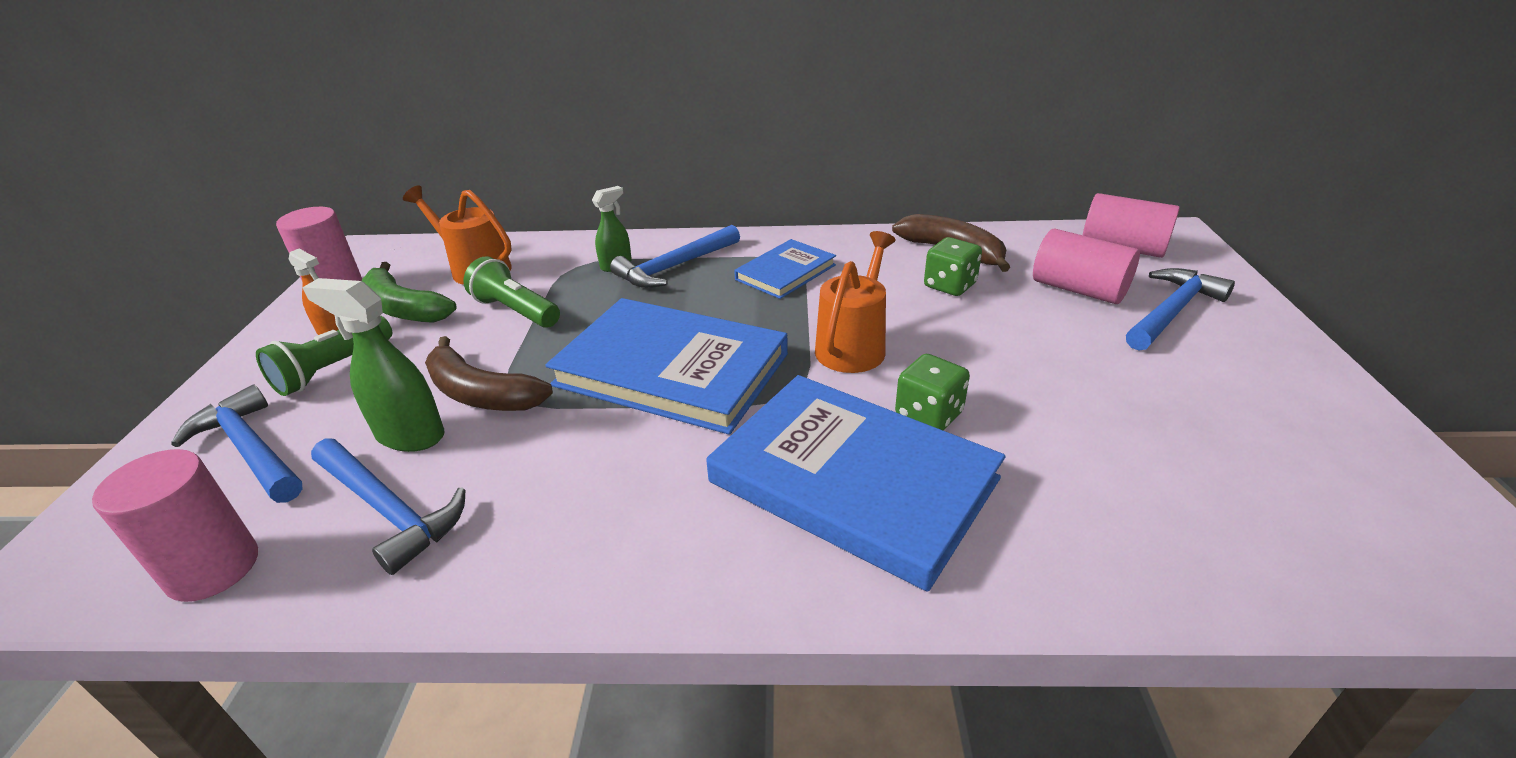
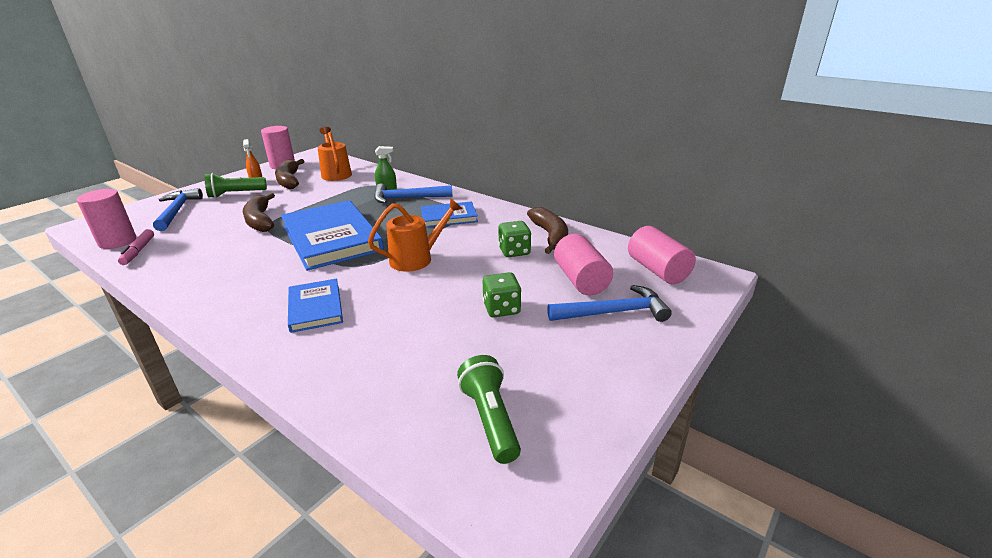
camera: 35 degrees right, 5 degrees down
green spray bottle [302,278,445,452] -> none
blue hammer [311,439,466,575] -> none
green banana [362,262,457,323] -> brown banana [275,159,304,189]
green flashlight [463,256,560,328] -> green flashlight moved to [457,355,521,464]
blue book [706,375,1006,592] -> blue book [288,279,343,333], size x0.53
green dice [895,354,970,431] -> green dice moved to [483,272,521,317]
none -> pink marker [118,229,154,265]

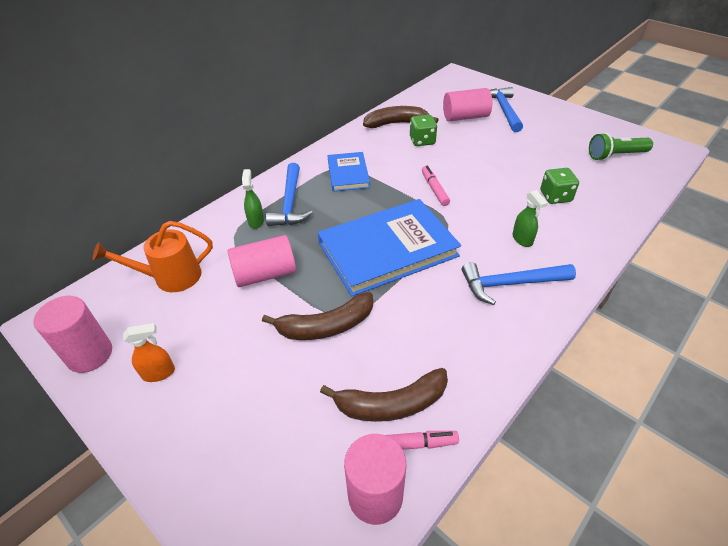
camera: 85 degrees left, 15 degrees up
blue hammer [153,188,203,231] -> blue hammer moved to [462,262,576,305]
green flashlight [204,173,267,198] -> none
brown banana [275,159,304,189] -> brown banana moved to [320,368,448,422]
blue book [288,279,343,333] -> green spray bottle [513,190,548,247]
orange watering can [368,198,462,272] -> pink marker [422,166,450,206]
green dice [483,272,521,317] -> green dice moved to [540,168,579,204]
pink cylinder [628,226,696,284] -> pink cylinder moved to [227,235,296,287]

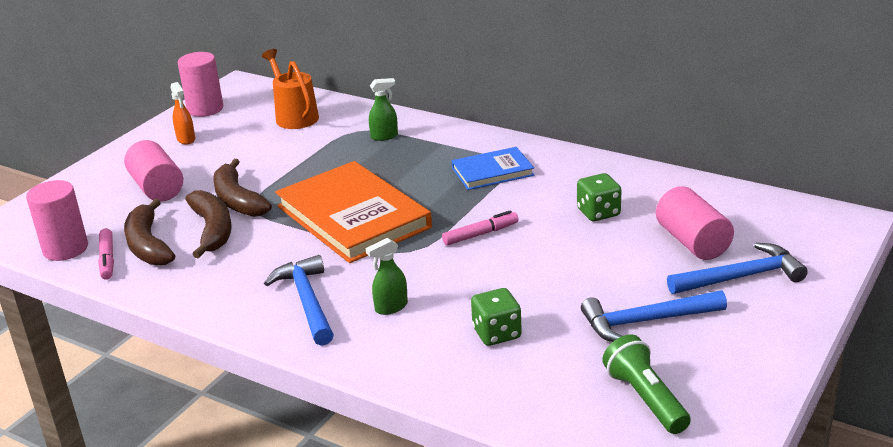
camera: 80 degrees right, 15 degrees down
pink cylinder [227,235,296,287] -> pink cylinder moved to [124,140,183,202]
blue hammer [266,163,313,226] -> blue hammer moved to [581,290,727,342]
blue book [318,199,461,296] -> orange book [275,161,432,263]
brown banana [363,106,439,128] -> brown banana moved to [185,190,232,258]

